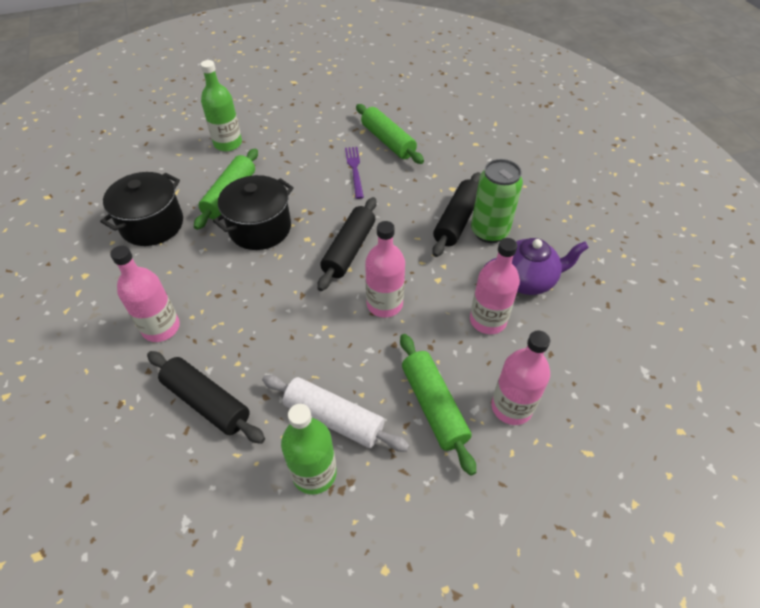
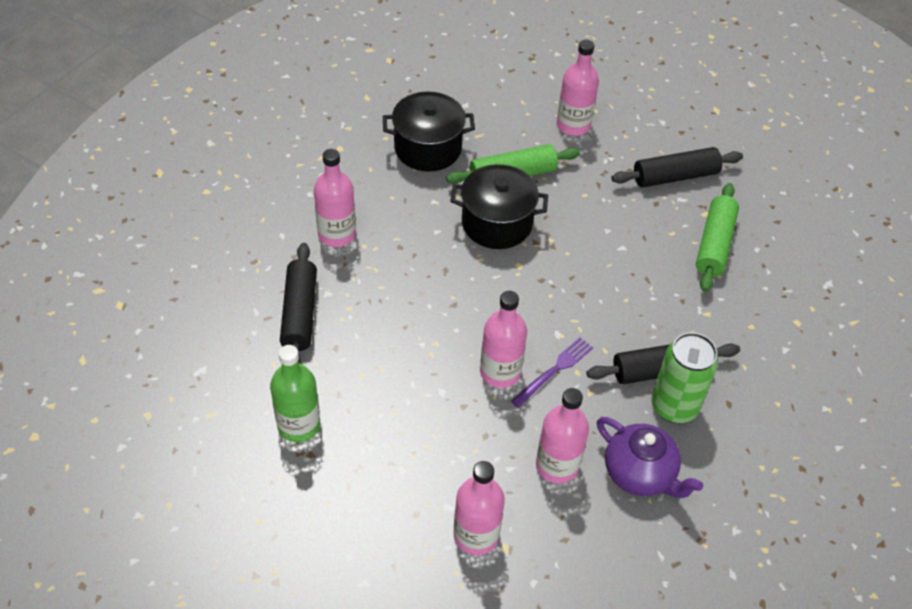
camera: 50 degrees right, 0 degrees up
green bottle [201,60,242,151] -> pink bottle [557,40,599,136]
white rolling pin [262,375,410,452] -> none
black rolling pin [317,197,377,291] -> black rolling pin moved to [612,147,743,188]
purple fork [345,147,364,199] -> purple fork moved to [511,337,593,408]
green rolling pin [400,334,476,476] -> none

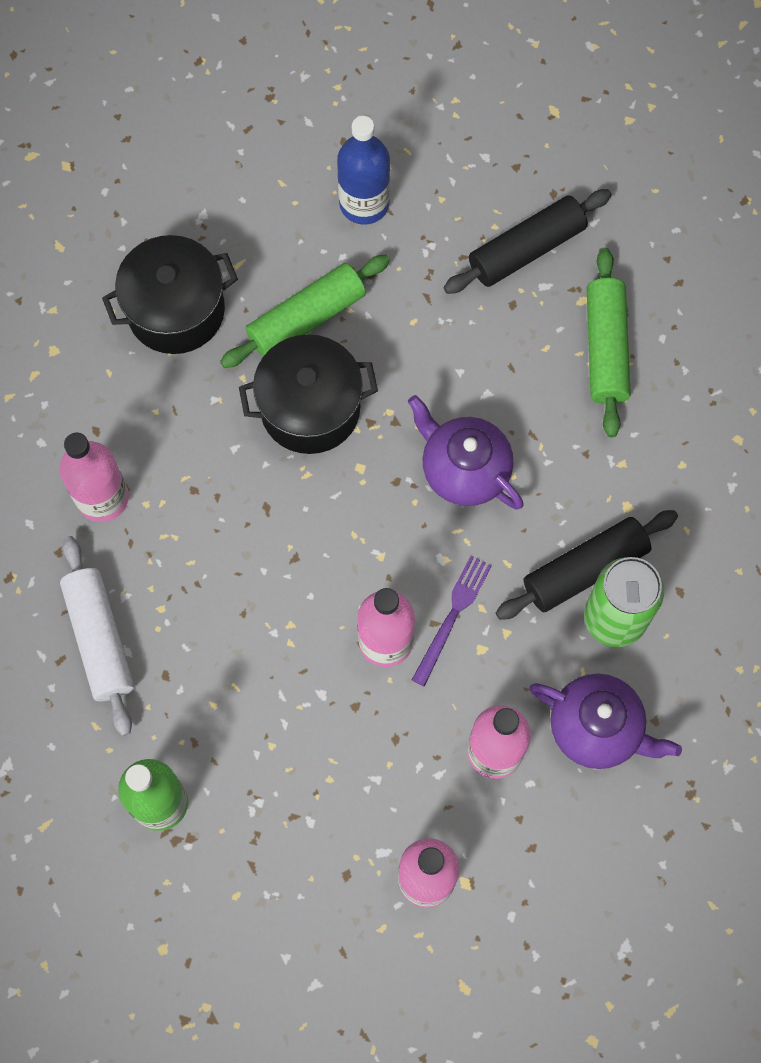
camera: 15 degrees left, 20 degrees up
black rolling pin [280,243,317,364] -> white rolling pin [60,536,134,736]
pink bottle [557,40,599,136] -> blue bottle [337,116,390,225]
none -> purple teapot [408,395,523,510]

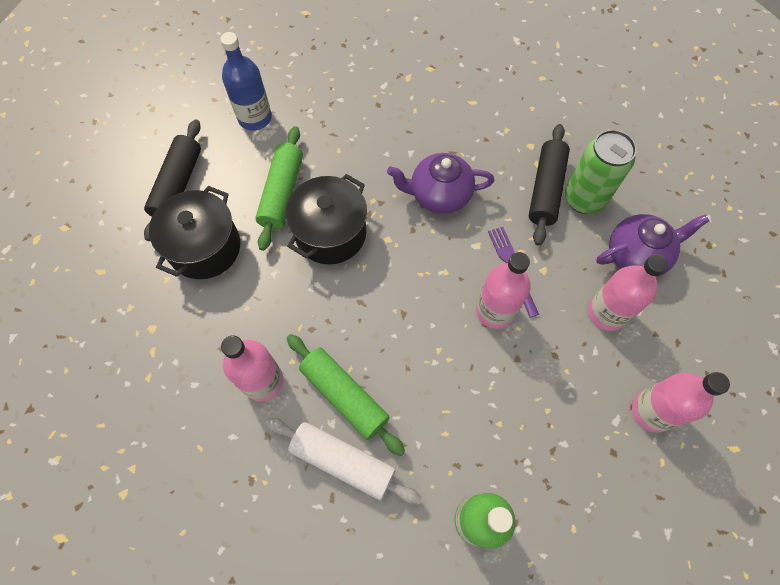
camera: 45 degrees left, 5 degrees down
black rolling pin [444,189,612,294] -> black rolling pin moved to [144,119,201,241]
green rolling pin [587,248,631,437] -> green rolling pin moved to [287,334,405,456]

